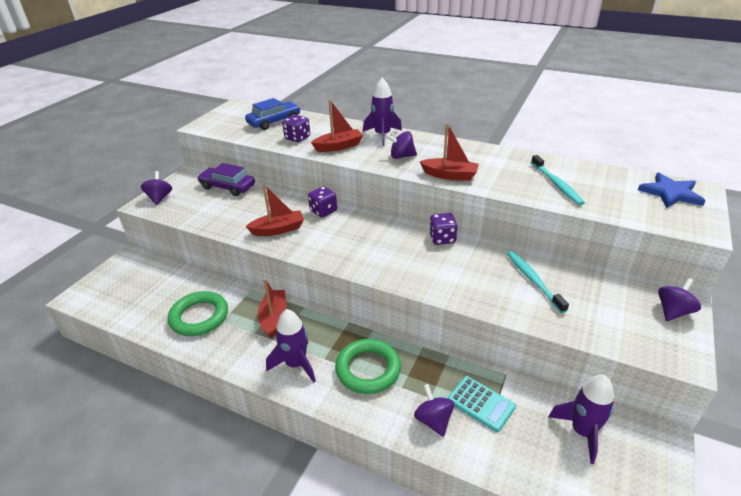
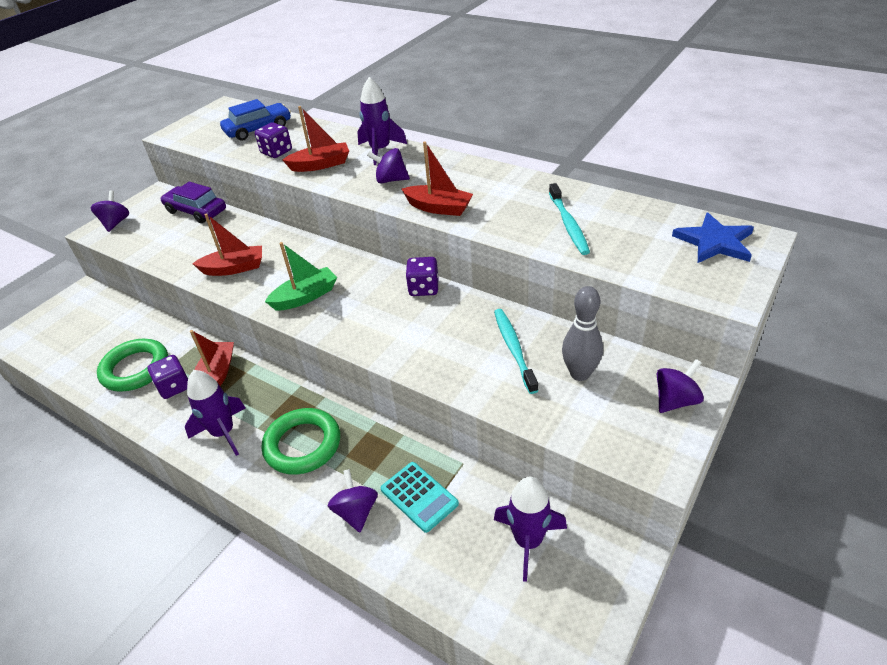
camera: 10 degrees right, 5 degrees up
purple dice [308,186,337,218] -> purple dice moved to [148,355,188,399]
none -> green boat [265,242,337,310]
none -> grey bowling pin [562,286,603,381]

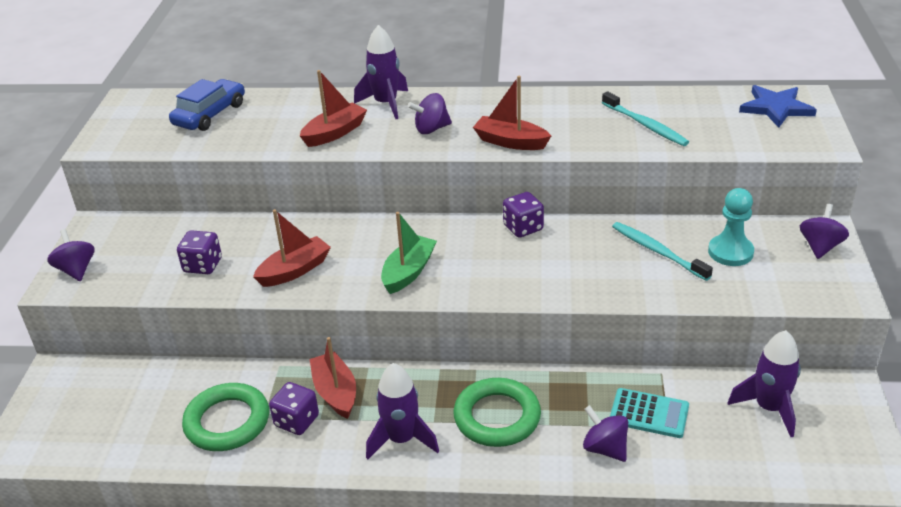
camera: 30 degrees left, 5 degrees down
purple car [161,182,226,223] -> none
purple dice [255,122,292,158] -> purple dice moved to [177,230,222,274]
red boat [402,141,473,216] -> red boat turned 150 degrees counterclockwise [473,76,551,150]
grey bowling pin [562,286,603,381] -> turquoise pawn [708,188,754,266]

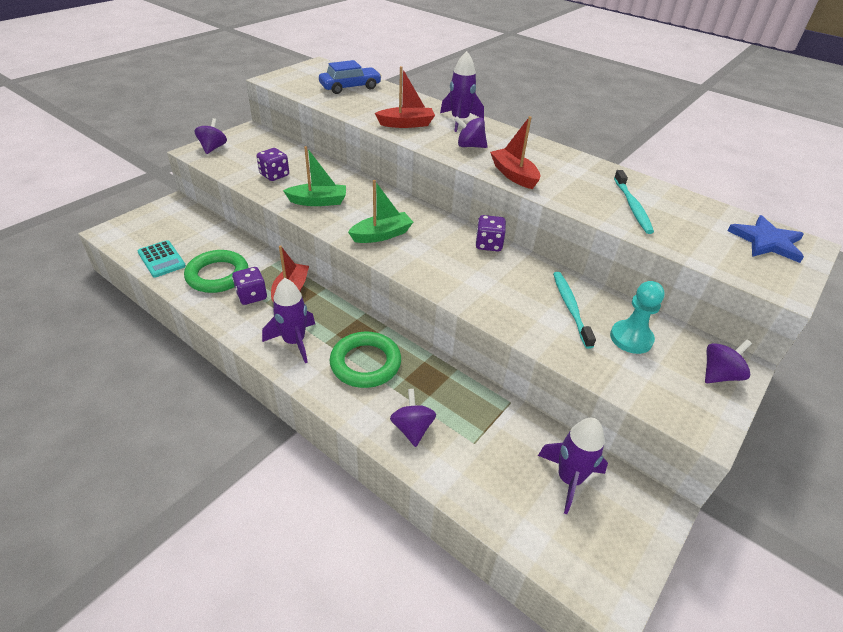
camera: 30 degrees right, 5 degrees up
red boat [253,209,331,287] -> green boat [283,146,346,206]
turquoise calculator [610,388,689,438] -> turquoise calculator moved to [138,240,186,278]

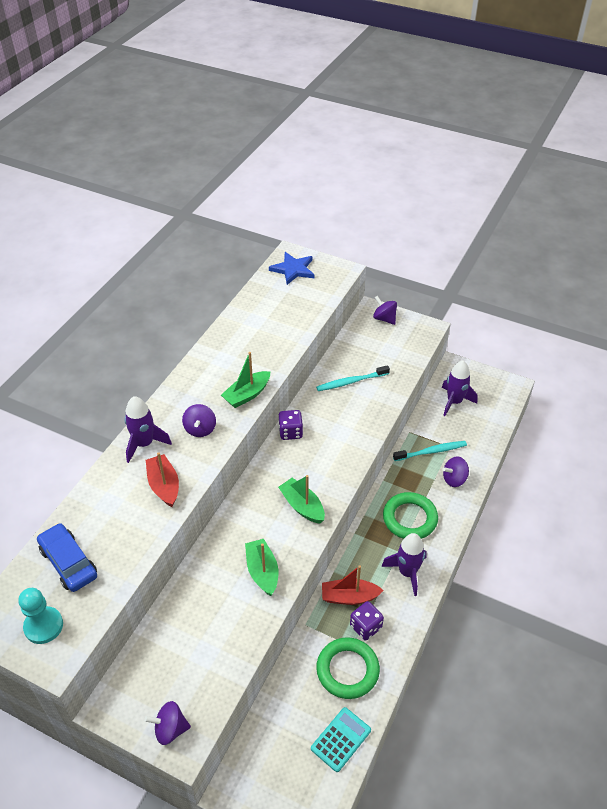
camera: 100 degrees left, 5 degrees up
purple dice [257,148,289,181] -> none
red boat [490,116,540,189] -> green boat [221,352,270,408]
turquoise pawn [610,281,665,354] -> turquoise pawn moved to [18,588,63,644]
turquoise toothbrush [614,170,654,234] -> turquoise toothbrush moved to [393,441,467,461]

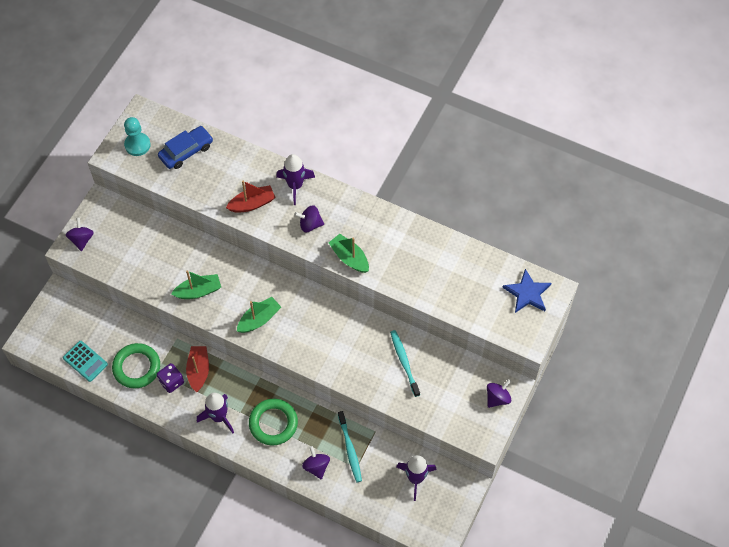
camera: 90 degrees right, 15 degrees up
purple dice [279,410,303,440] -> none

